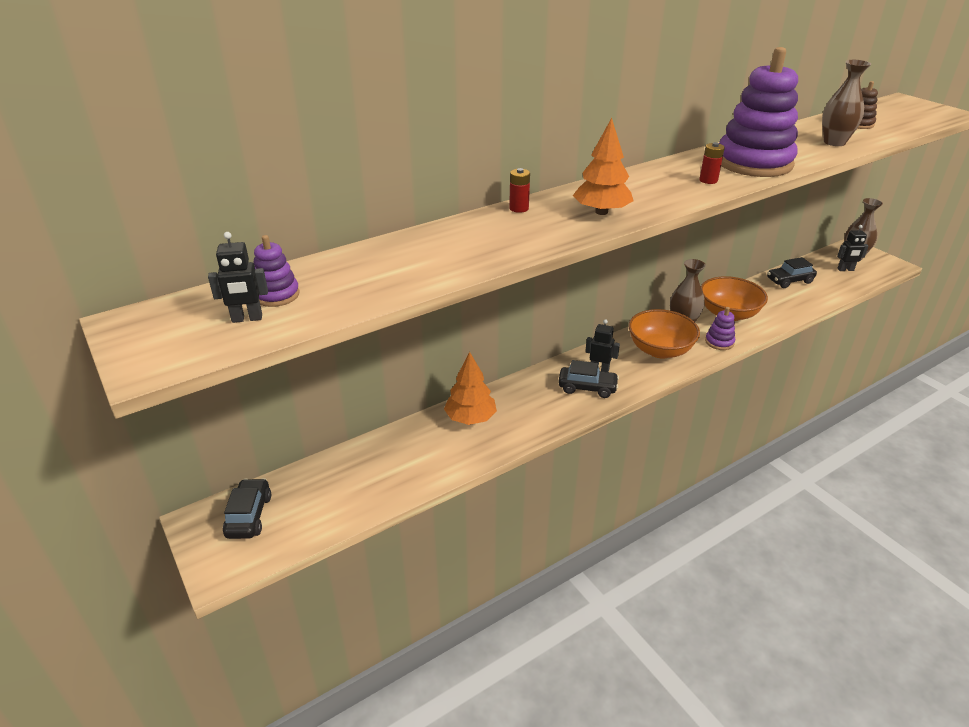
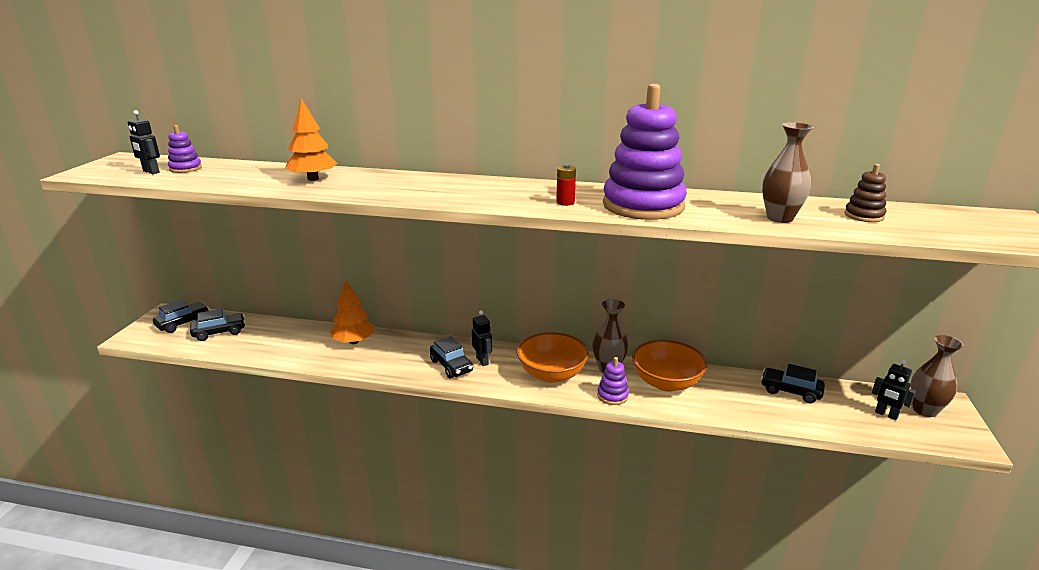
camera: 45 degrees right, 10 degrees down
red battery [509,168,530,213] -> none
orange tree [573,118,634,215] -> orange tree moved to [285,98,338,181]
none -> black car [190,309,246,341]

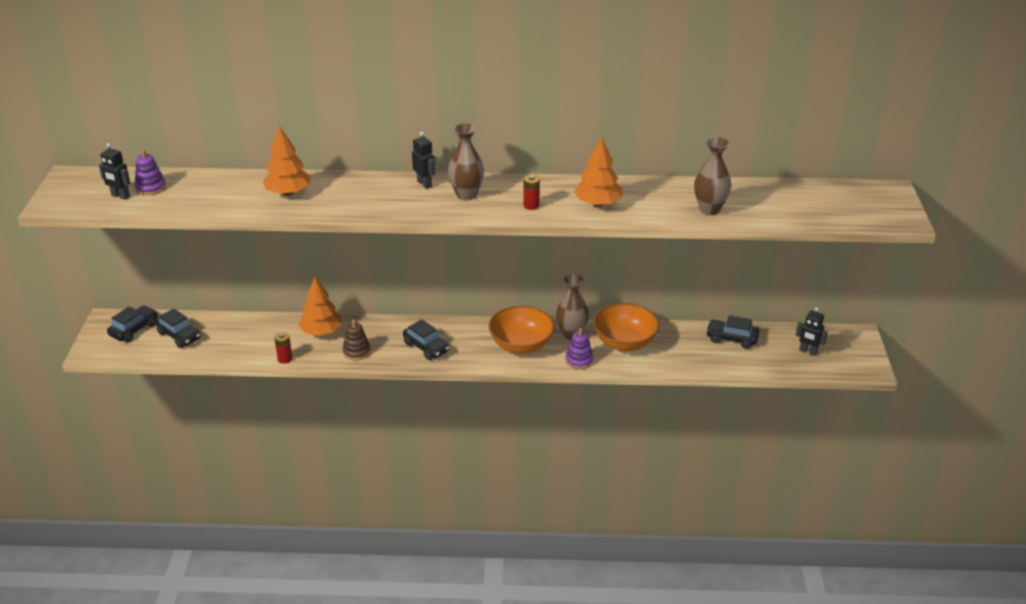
camera: 10 degrees left, 10 degrees up
black car [190,309,246,341] -> black car turned 75 degrees clockwise [156,308,201,348]
black robot [472,310,492,366] -> black robot moved to [412,132,435,189]
purple stacking toy [603,84,687,220] -> orange tree [574,136,622,207]
brown stacking toy [844,164,886,222] -> brown stacking toy moved to [343,320,371,360]
brown vase [910,335,964,417] -> brown vase moved to [448,123,484,200]
none -> red battery [274,332,293,364]

